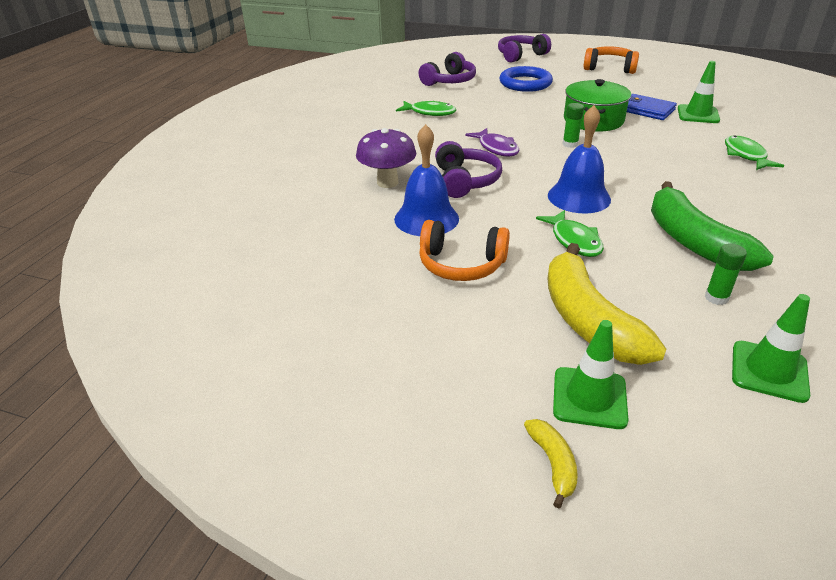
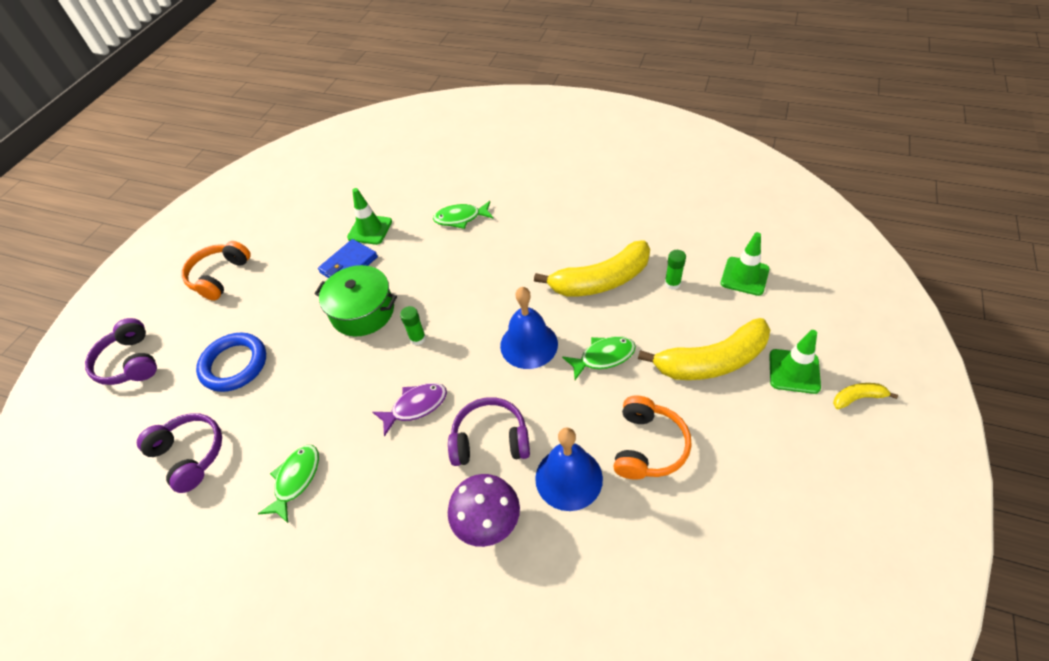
camera: 85 degrees left, 15 degrees up
green banana [651,181,773,271] -> yellow banana [534,240,650,297]

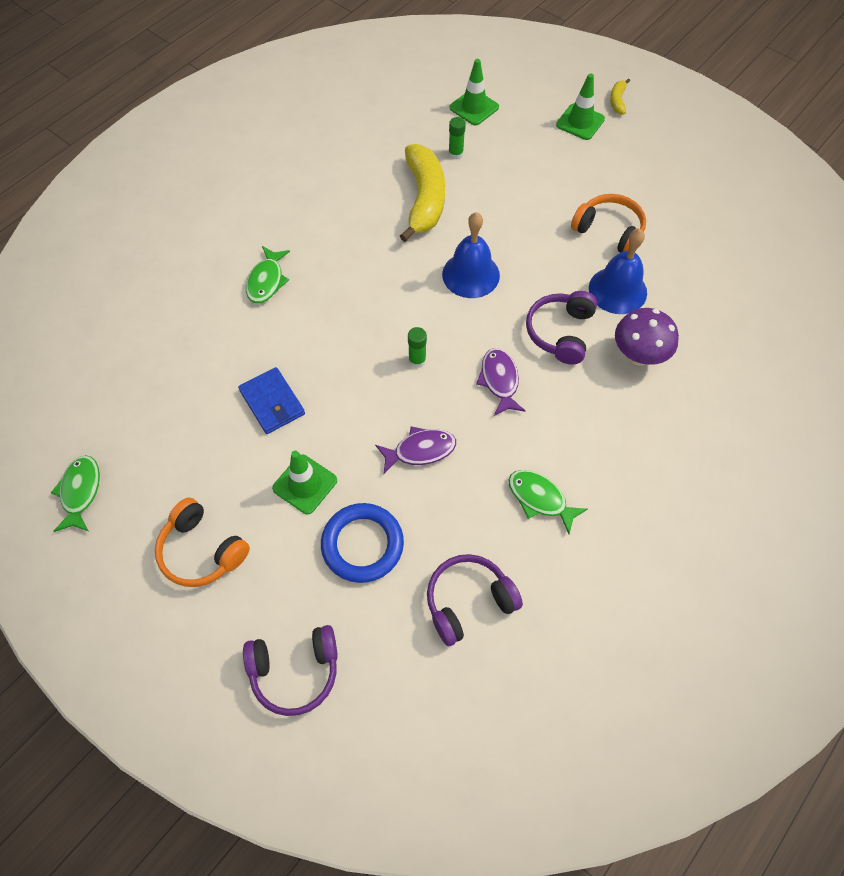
camera: 75 degrees left, 10 degrees up
green pot [314,265,397,336] -> none
green traffic cone [347,188,392,245] -> green traffic cone moved to [272,451,337,514]
green fish [562,336,636,380] -> green fish moved to [51,455,100,532]
yellow banana [638,318,770,380] -> none
none -> purple fish [375,426,456,474]

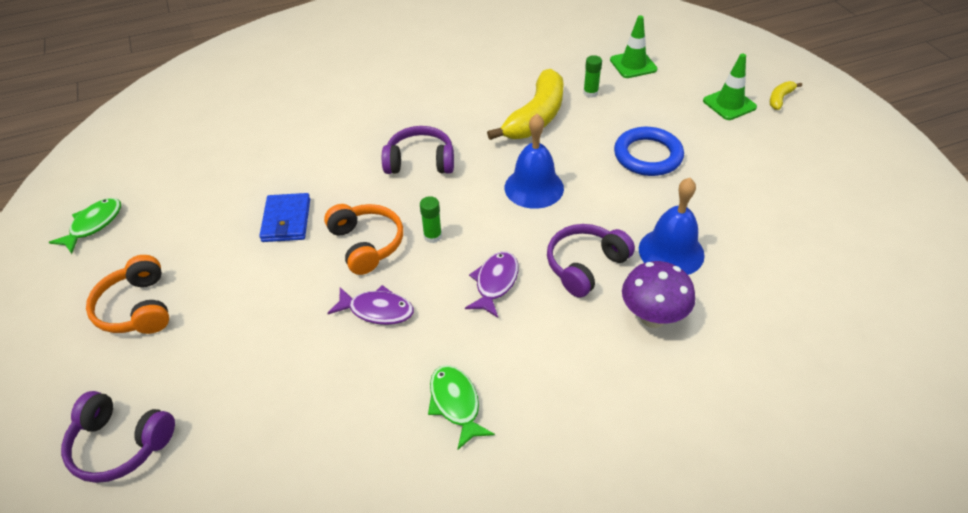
camera: 30 degrees right, 15 degrees down
green fish [246,246,290,303] -> none
green traffic cone [272,451,337,514] -> none
blue ring [321,503,404,583] -> blue ring moved to [614,127,684,176]
purple headphones [427,554,523,646] -> purple headphones moved to [382,126,454,174]
orange headphones [571,194,646,253] -> orange headphones moved to [324,204,403,275]

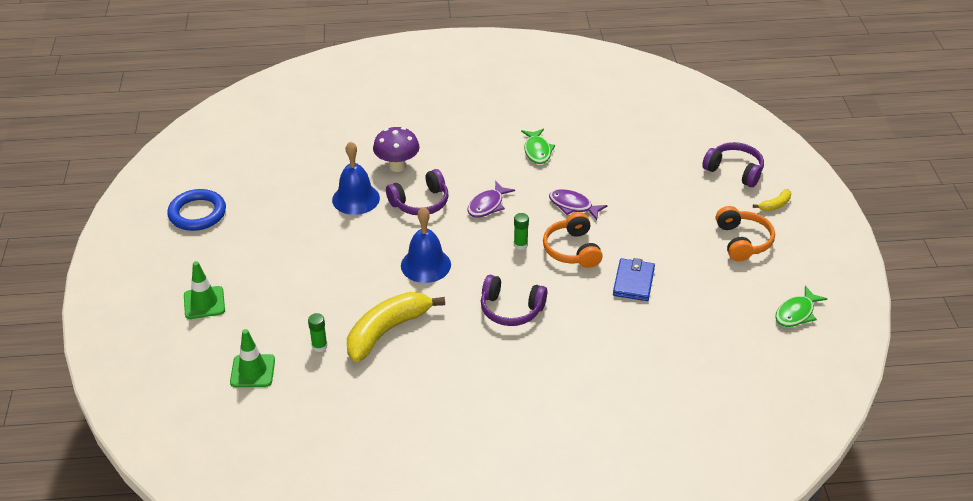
camera: 165 degrees left, 5 degrees down
blue ring [614,127,684,176] -> blue ring moved to [167,189,226,231]
yellow banana [770,81,802,110] -> yellow banana moved to [753,189,791,211]

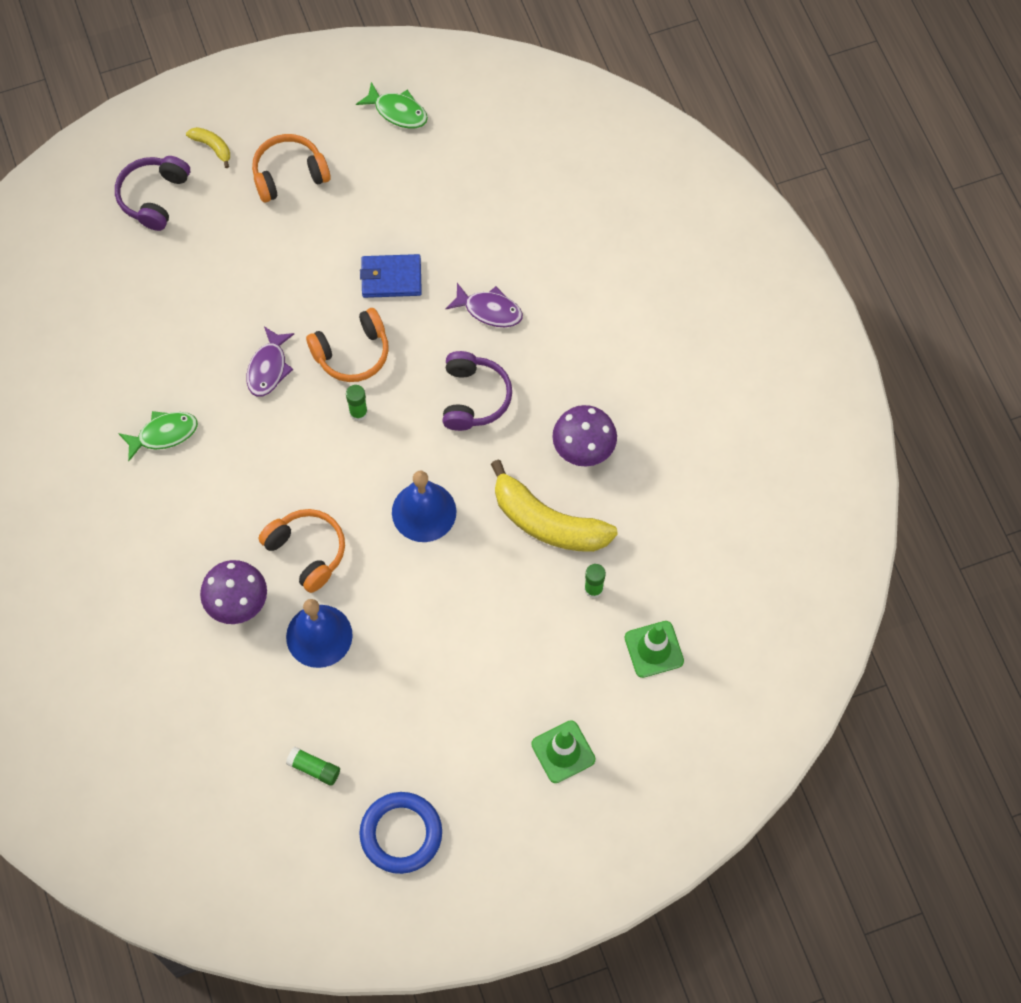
camera: 105 degrees left, 25 degrees up
purple headphones [386,169,449,215] -> orange headphones [258,509,345,593]
purple fish [467,181,515,218] -> purple fish moved to [446,283,523,327]
none -> green glue stick [286,747,340,786]
none -> purple mushroom [552,405,617,466]

